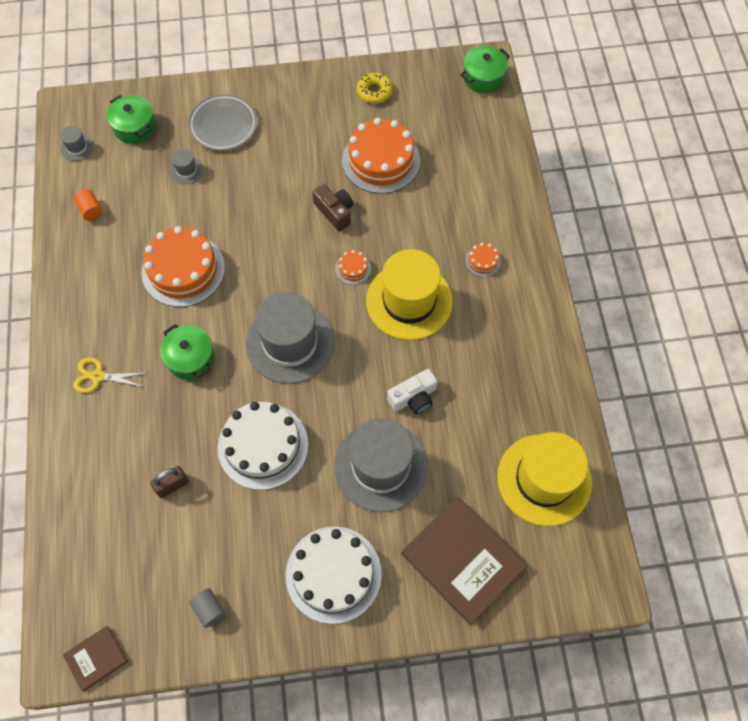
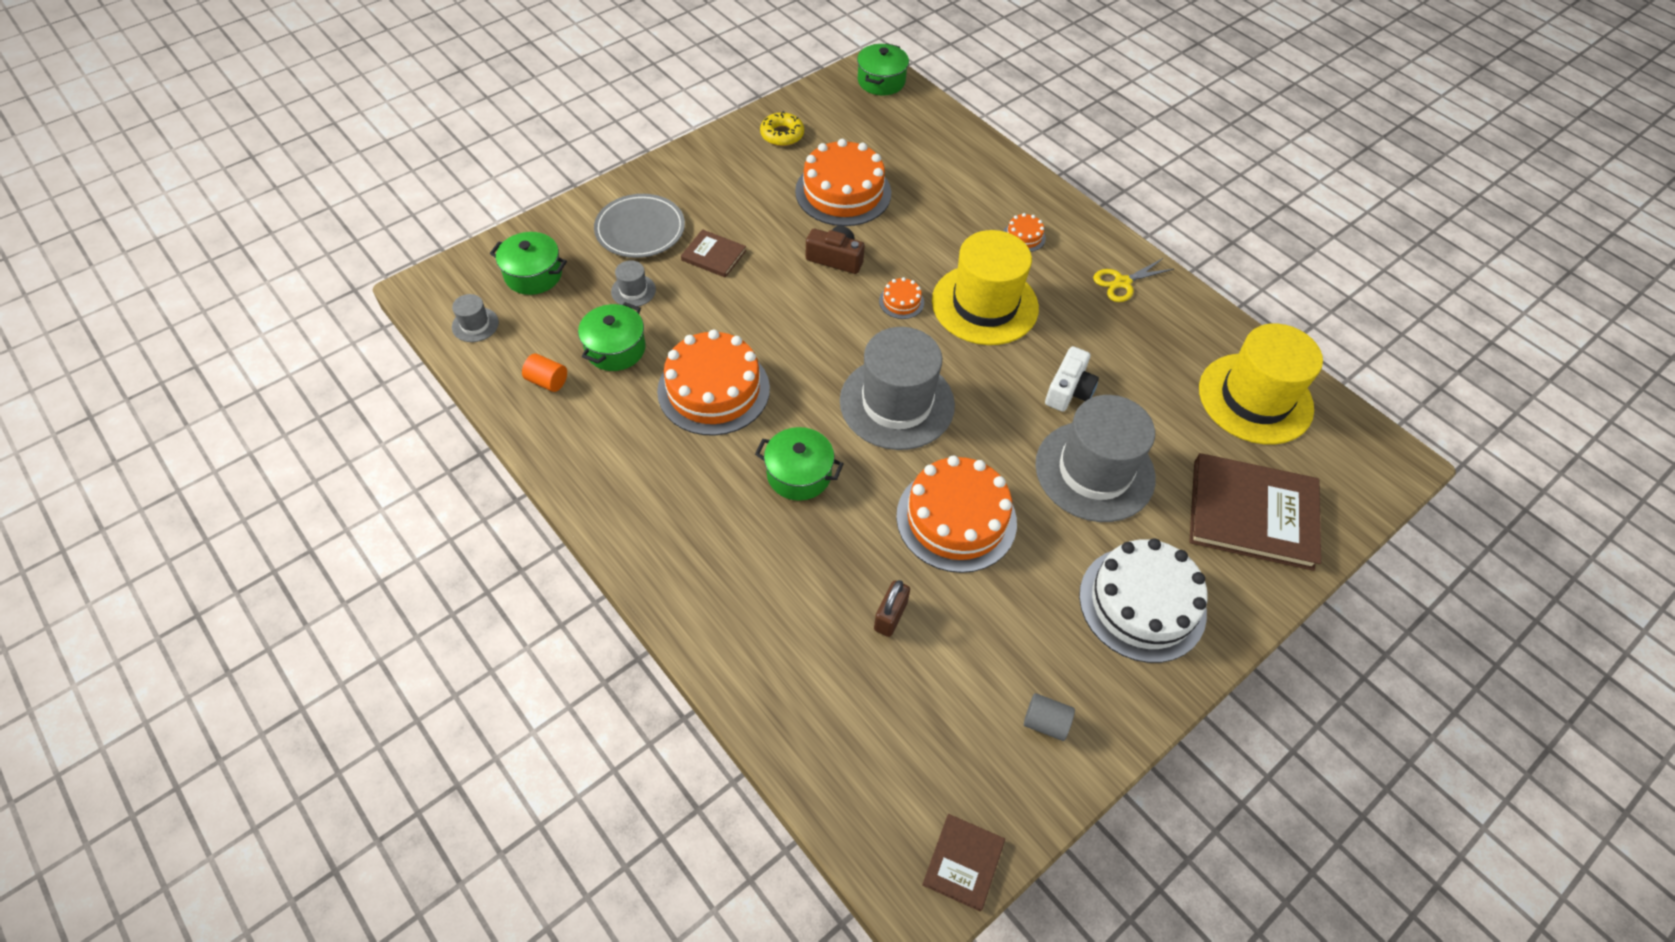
camera: 35 degrees left, 10 degrees down
yellow scissors [73,358,147,393] -> yellow scissors moved to [1093,258,1174,302]
white cake [218,402,308,490] -> orange cake [896,455,1017,573]
none -> green pot [578,302,646,371]
none -> brown book [681,229,746,278]

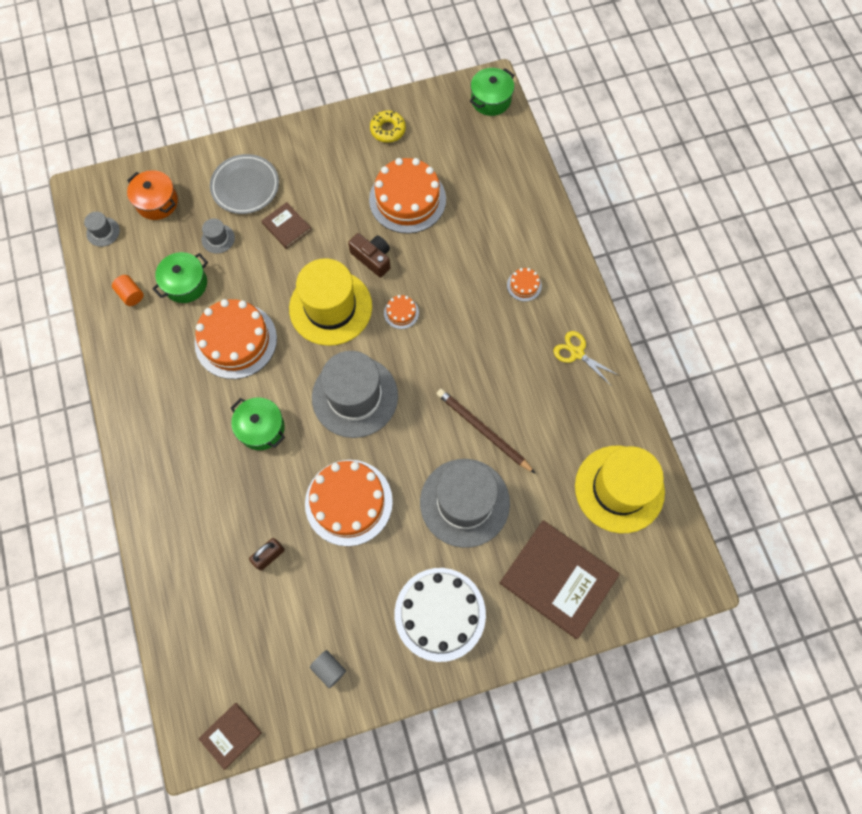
camera: 25 degrees right, 15 degrees up
green pot [490,232,567,295] -> orange pot [127,170,178,220]
yellow hat [932,230,1039,345] -> yellow hat moved to [289,258,372,346]
white camera [1045,346,1099,412] -> brown pencil [437,389,535,473]
yellow scissors [1093,258,1174,302] -> yellow scissors turned 45 degrees clockwise [553,331,620,386]

